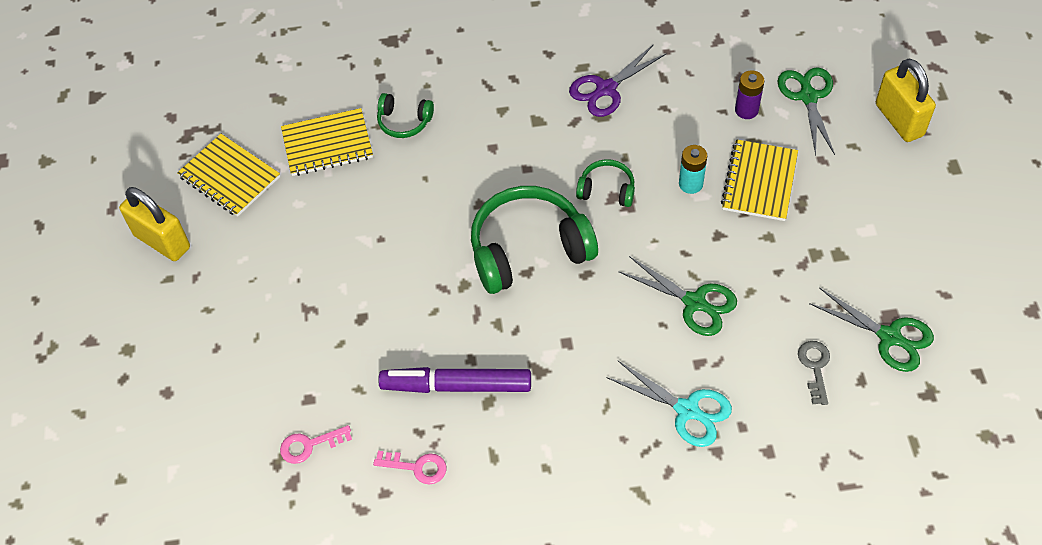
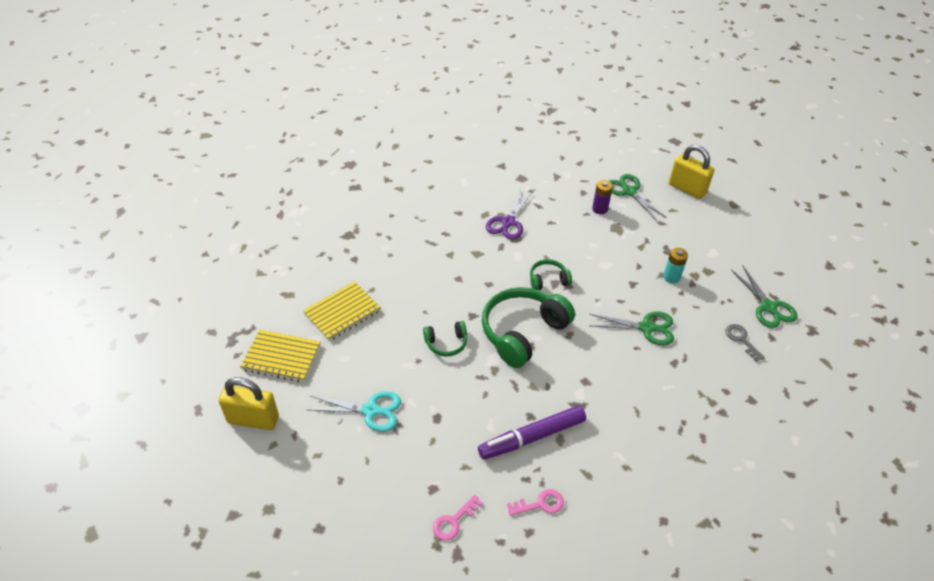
camera: 30 degrees left, 10 degrees down
green headphones [377,93,434,138] -> green headphones moved to [423,321,467,357]
turquoise scissors [607,360,732,447] -> turquoise scissors moved to [307,391,401,432]
turquoise battery [679,145,707,194] -> turquoise battery moved to [663,248,688,284]
yellow notebook [721,139,798,221] -> none
green scissors [809,287,934,372] -> green scissors turned 60 degrees clockwise [731,266,798,328]

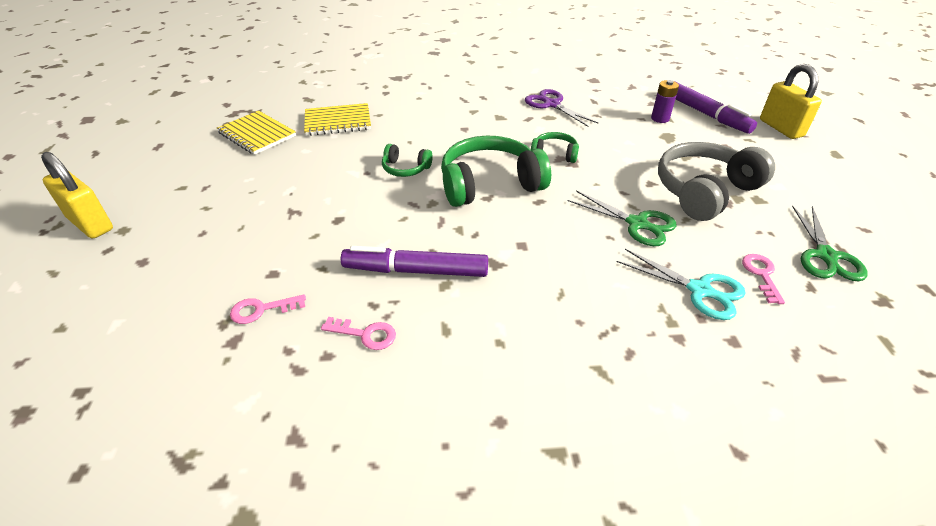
camera: 30 degrees right, 5 degrees down
yellow padlock [219,377,279,430] -> yellow padlock moved to [41,152,113,239]
turquoise scissors [307,391,401,432] -> turquoise scissors moved to [617,249,746,320]
purple scissors [486,190,532,240] -> purple scissors turned 90 degrees clockwise [525,89,598,127]
green scissors [609,174,667,221] -> purple marker [674,81,757,134]
turquoise battery [663,248,688,284] -> grey headphones [658,142,775,221]
grey key [725,324,765,362] -> pink key [742,254,785,304]

